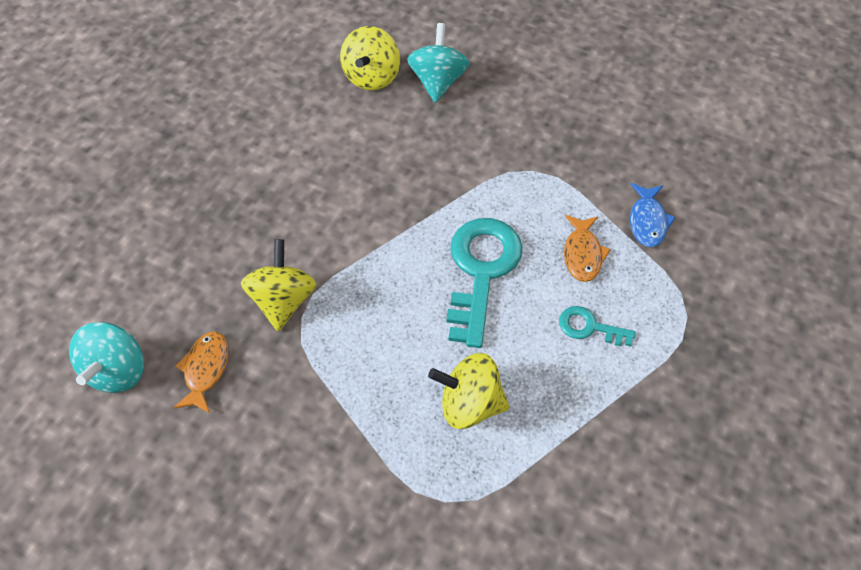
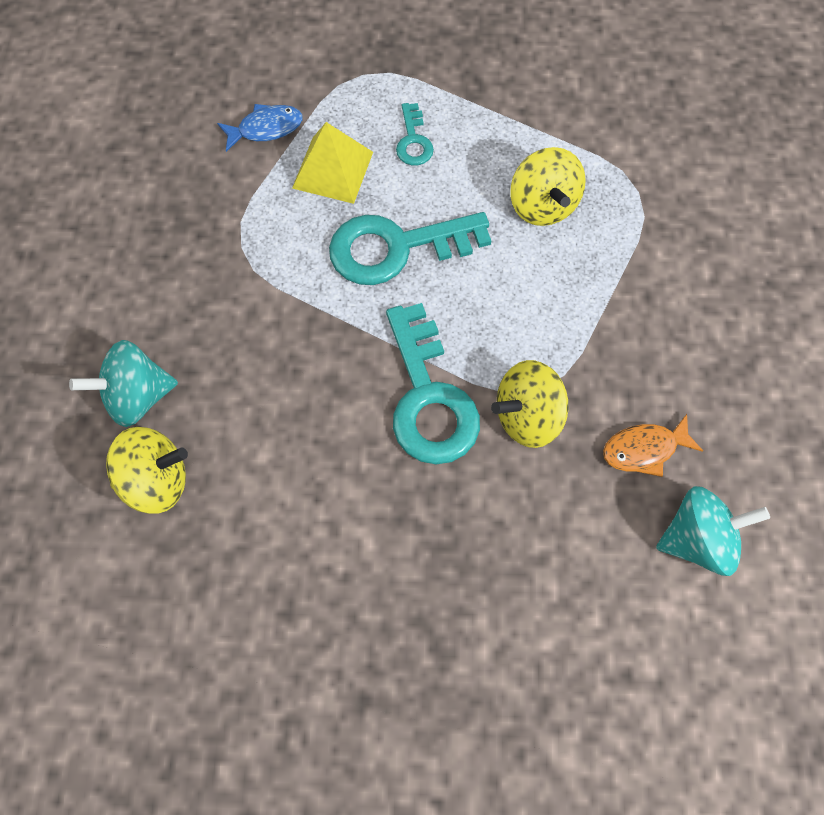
camera: 115 degrees left, 10 degrees up
orange fish [564,215,611,282] -> yellow pyramid [292,122,373,204]
none -> turquoise key [386,303,480,464]

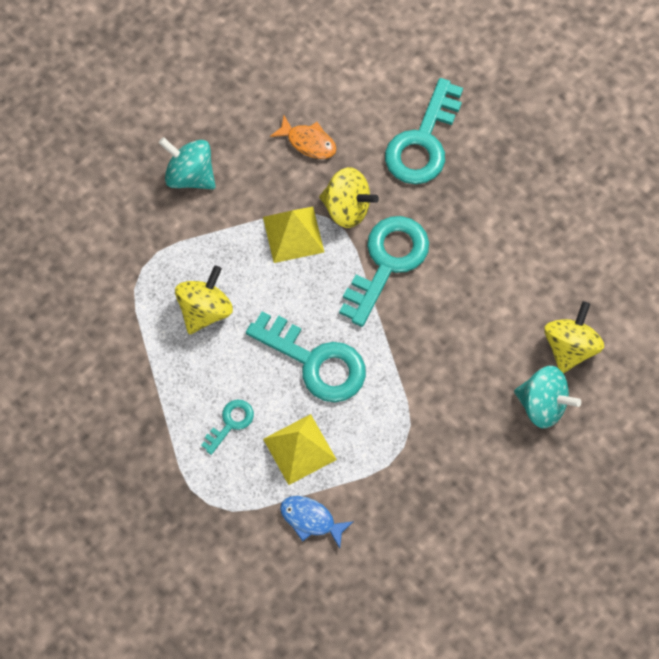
camera: 135 degrees left, 0 degrees up
yellow spinning top [106,427,188,514] -> yellow spinning top turned 75 degrees clockwise [544,301,604,374]
turquoise spinning top [656,486,770,576] -> turquoise spinning top moved to [159,137,216,189]
none -> yellow pyramid [263,207,324,263]
none -> turquoise key [385,78,463,184]

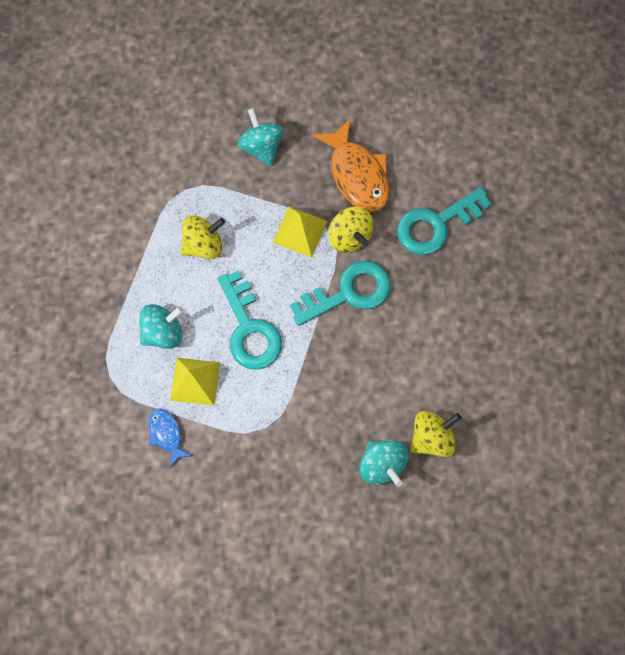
camera: 35 degrees right, 5 degrees up
turquoise key [201,400,254,455] -> turquoise spinning top [139,304,183,349]
orange fish [270,115,336,159] -> orange fish [312,118,389,213], size x1.89

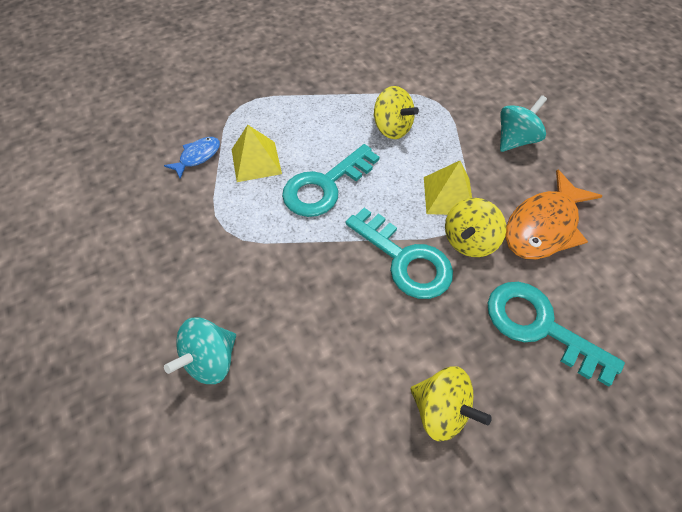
camera: 70 degrees right, 15 degrees down
turquoise spinning top [139,304,183,349] -> none
yellow spinning top [410,410,461,457] -> yellow spinning top moved to [410,366,492,441]

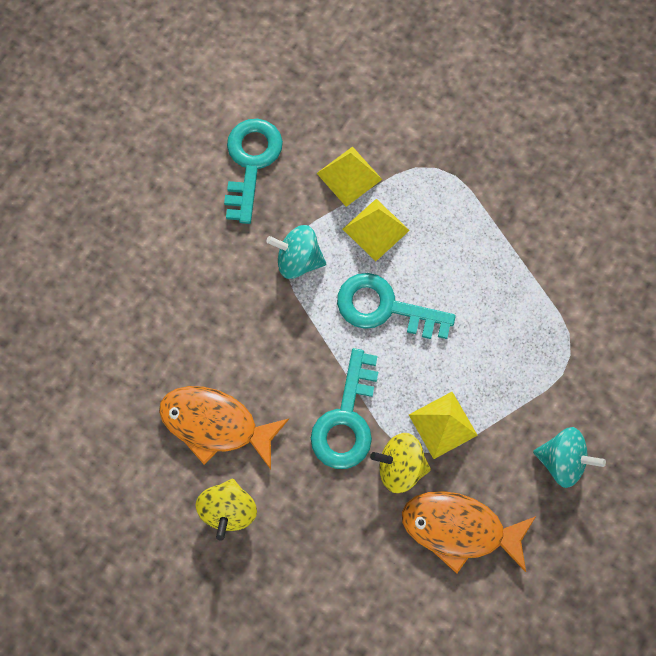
camera: 60 degrees right, 15 degrees up
blue fish [164,137,220,179] -> yellow pyramid [317,146,382,207]
turquoise spinning top [164,317,236,384] -> turquoise spinning top moved to [266,225,326,279]
yellow spinning top [373,86,419,139] -> none
turquoise key [488,282,625,387] -> turquoise key moved to [224,119,283,224]
none -> orange fish [159,386,289,470]

